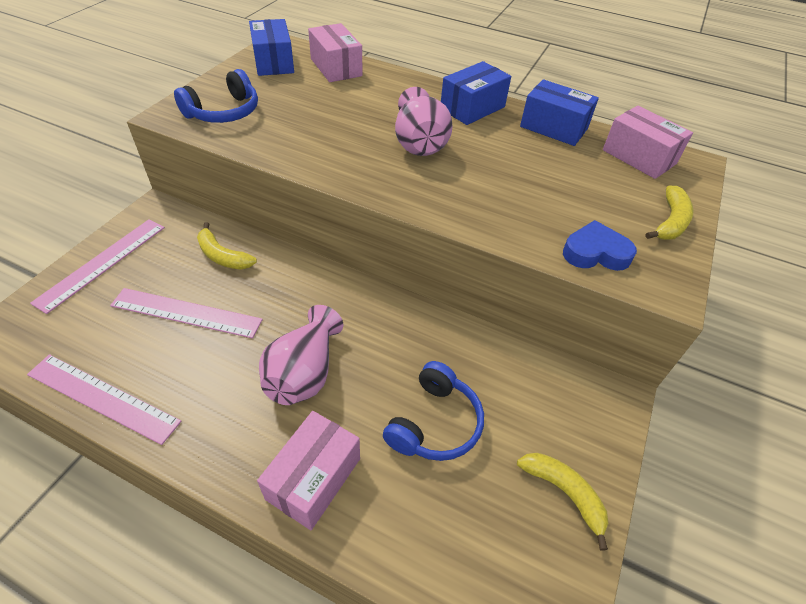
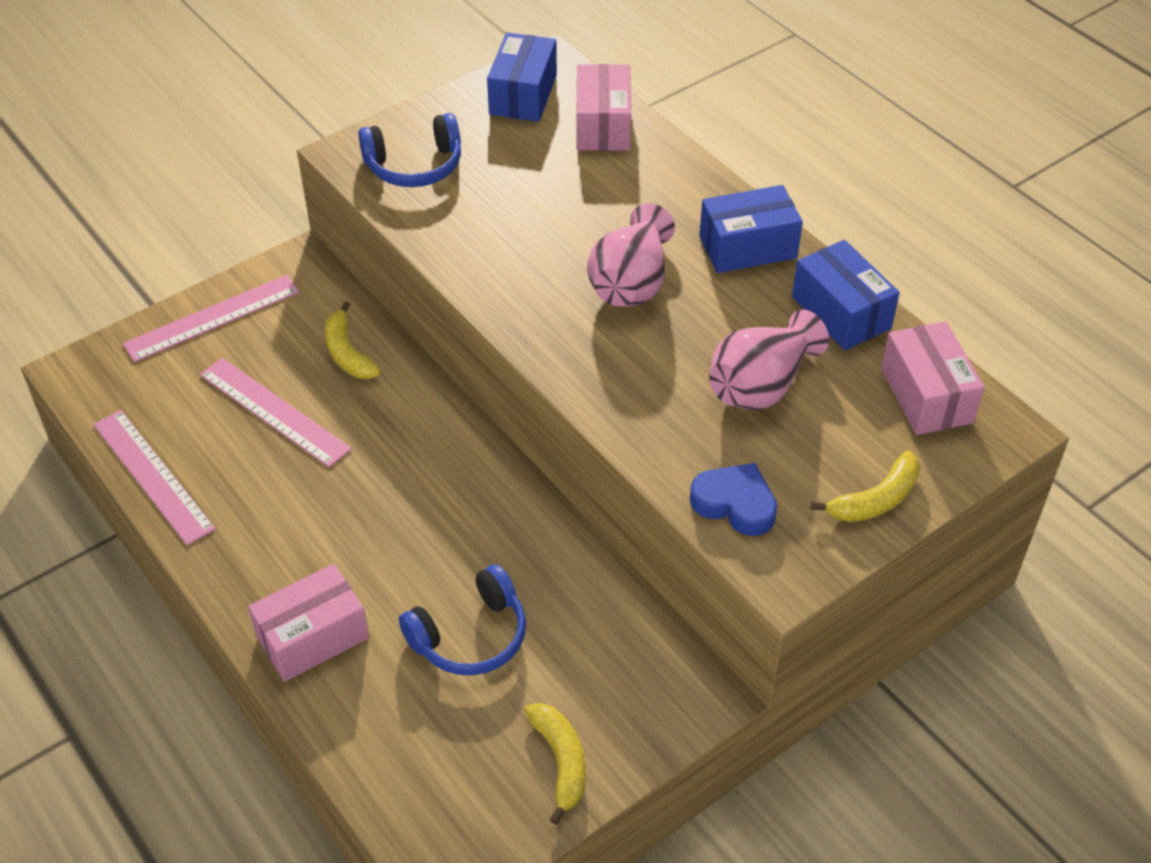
camera: 30 degrees right, 0 degrees up
pink vase [259,305,343,405] -> pink vase moved to [709,310,829,410]

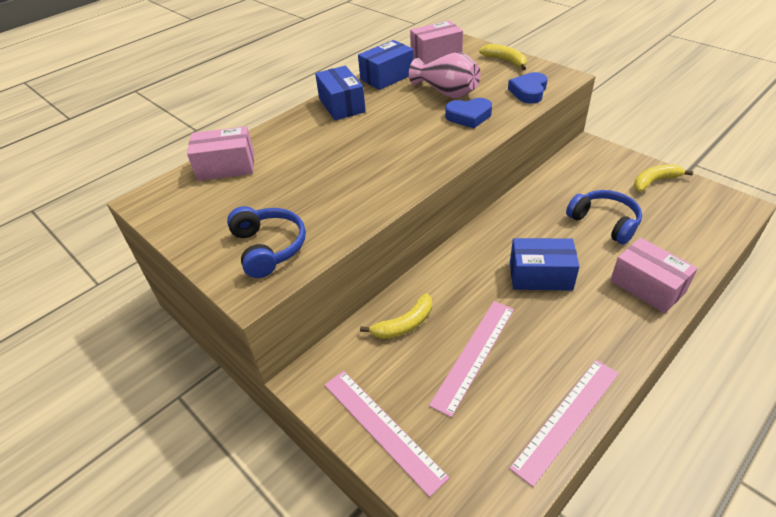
camera: 95 degrees left, 5 degrees down
blue box [487,32,557,122] -> blue box moved to [510,238,580,291]
pink vase [587,203,675,307] -> none
none -> blue heart [445,98,492,128]

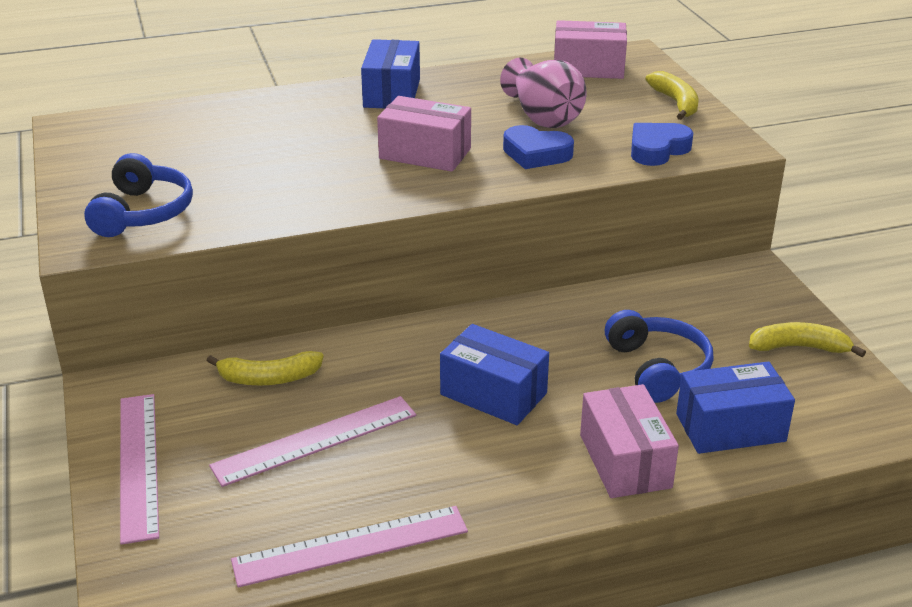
camera: 25 degrees right, 10 degrees down
pink box [187,126,254,181] -> pink box moved to [377,96,471,172]
blue box [358,40,414,90] -> blue box moved to [676,362,795,454]

